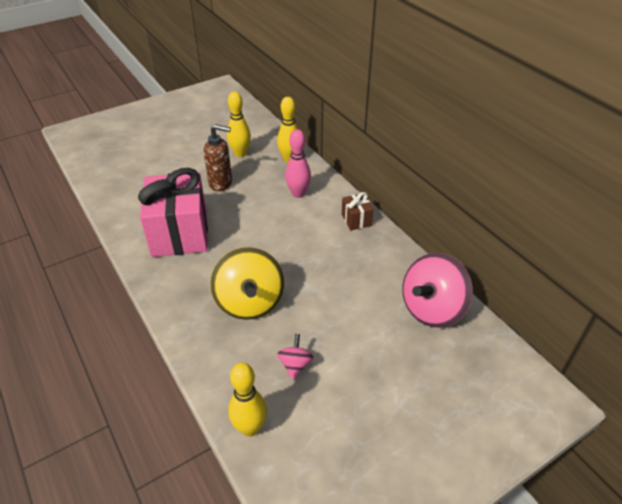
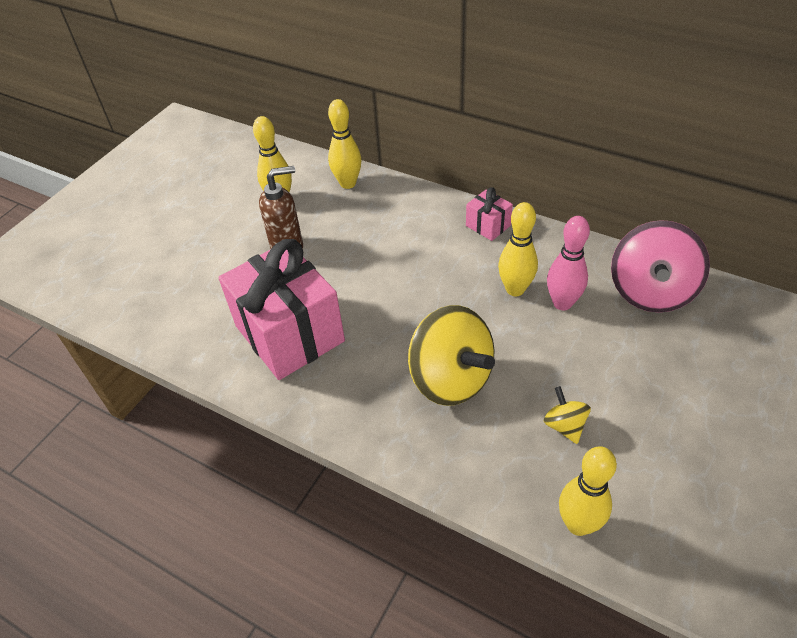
camera: 25 degrees left, 5 degrees up
pink spinning top [277,334,314,380] -> yellow spinning top [544,386,591,444]
pink bowling pin [285,129,311,198] -> pink bowling pin moved to [547,216,590,310]
brown gift [342,192,373,230] -> pink gift [466,187,513,241]
none -> yellow bowling pin [498,202,538,296]

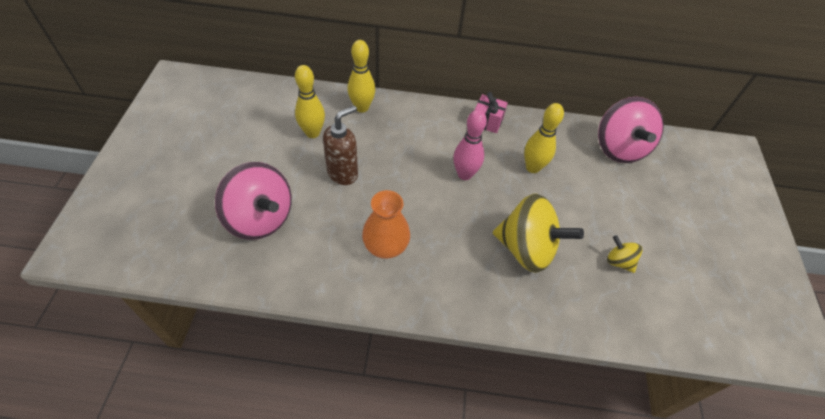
camera: 30 degrees left, 5 degrees up
pink gift [218,239,345,380] -> orange vase [362,190,410,259]
pink bowling pin [547,216,590,310] -> pink bowling pin moved to [453,110,487,180]
yellow bowling pin [559,446,617,536] -> none
none -> pink spinning top [215,162,292,240]

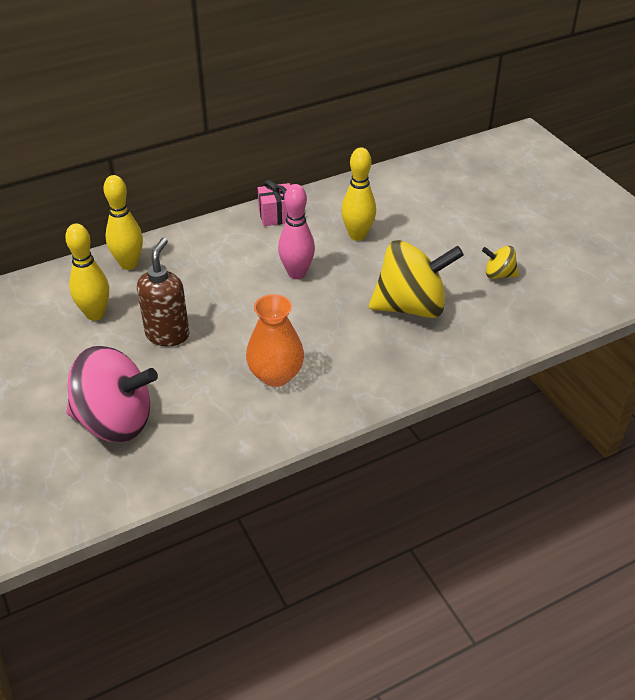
camera: 30 degrees left, 10 degrees down
pink spinning top [598,97,664,163] -> none

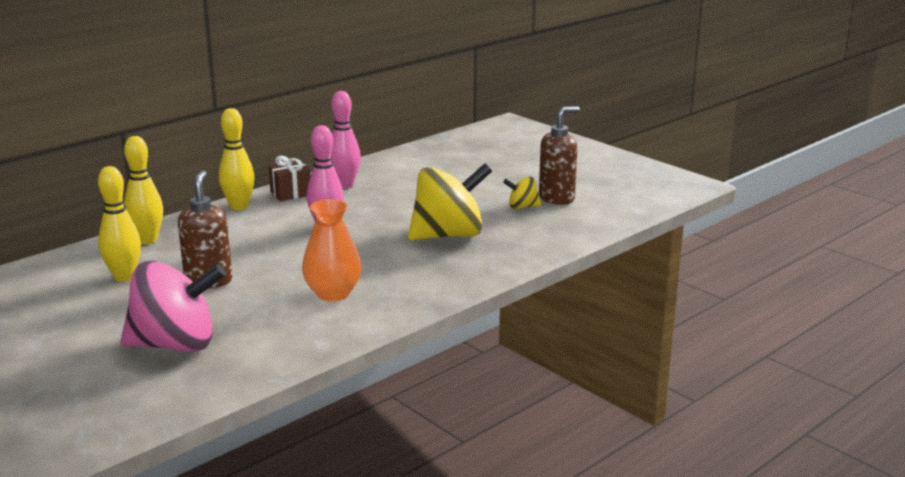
camera: 15 degrees left, 20 degrees down
pink gift [258,180,290,226] -> brown gift [269,156,311,201]
yellow bowling pin [341,147,376,241] -> yellow bowling pin moved to [219,108,255,210]
none -> pink bowling pin [331,91,361,189]
none -> brown soap dispenser [539,106,580,205]

